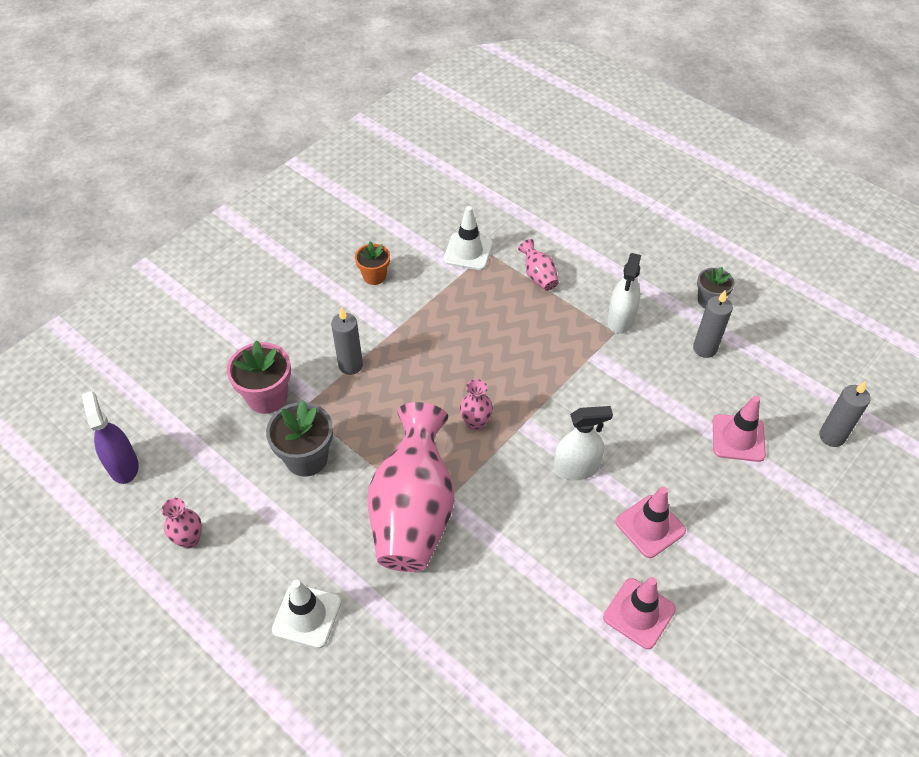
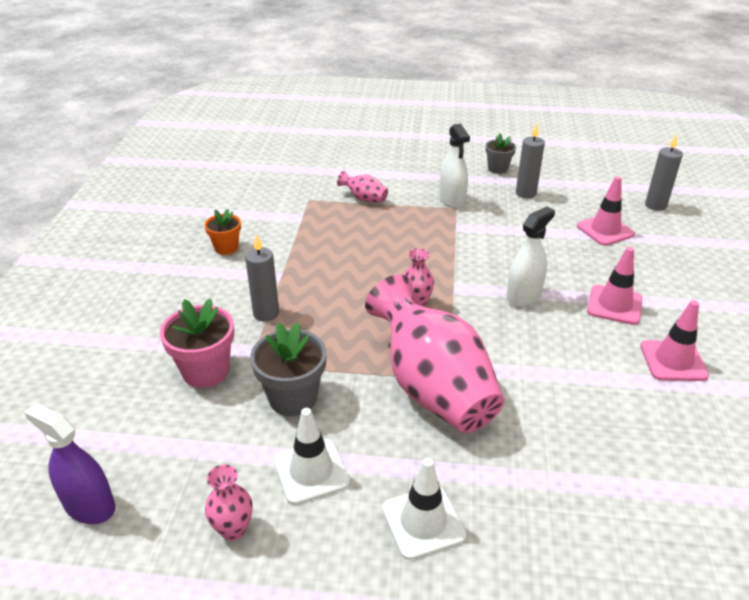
camera: 35 degrees left, 15 degrees down
white traffic cone [444,206,493,270] -> white traffic cone moved to [274,408,350,505]

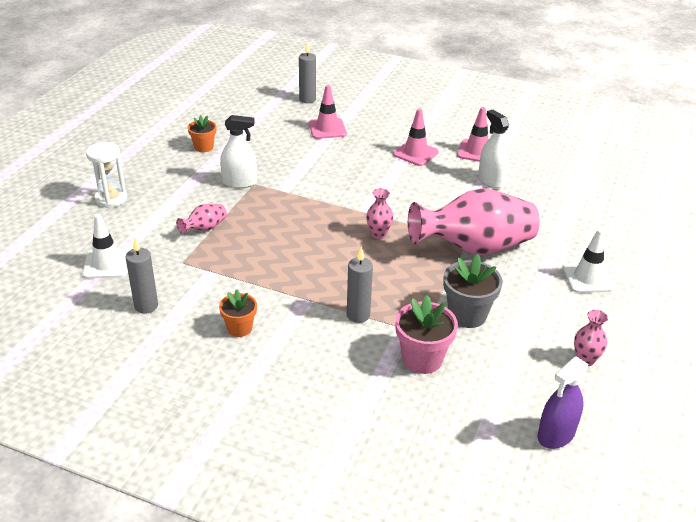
camera: 75 degrees left, 0 degrees up
white traffic cone [274,408,350,505] -> white traffic cone moved to [82,214,130,279]
grey flower pot [485,134,516,174] -> orange flower pot [188,115,216,152]
white spray bottle [506,206,555,307] -> white spray bottle moved to [478,110,509,188]
grey candle [516,123,545,198] -> grey candle moved to [126,238,158,314]
none -> white hourglass [86,142,127,208]

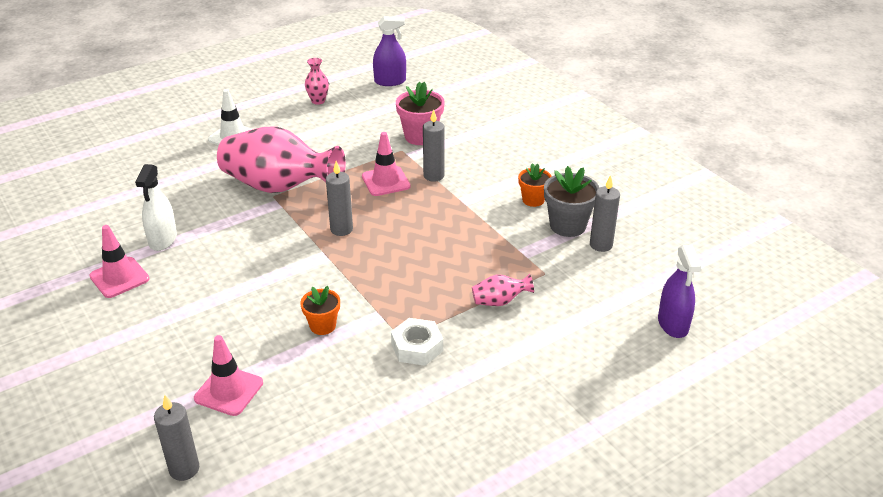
camera: 145 degrees left, 0 degrees up
white traffic cone [82,214,130,279] -> none
white hourglass [86,142,127,208] -> none
orange flower pot [188,115,216,152] -> orange flower pot moved to [300,286,340,335]
white spray bottle [220,115,257,188] -> white nut [391,318,443,366]
pink vase [366,188,393,239] -> grey candle [326,161,353,236]
pink traffic cone [393,109,439,166] -> pink traffic cone moved to [362,132,411,196]
grey flower pot [443,254,503,328] -> grey flower pot moved to [544,166,599,237]
none -> purple spray bottle [658,245,701,338]

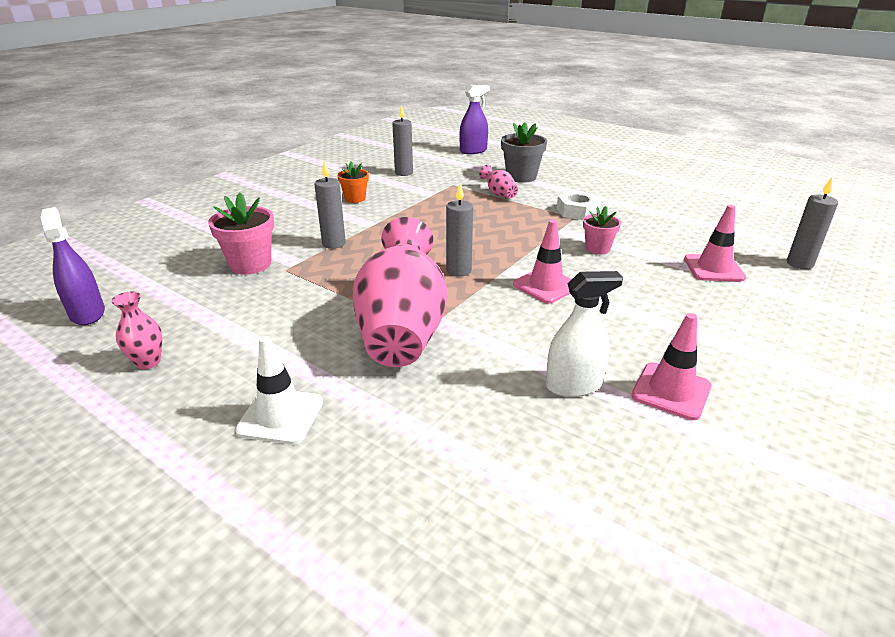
camera: 110 degrees left, 5 degrees down
orange flower pot [300,286,340,335] -> pink flower pot [583,206,621,255]
pink traffic cone [362,132,411,196] -> pink traffic cone moved to [513,220,572,304]
grey flower pot [544,166,599,237] -> grey flower pot moved to [501,122,547,183]

